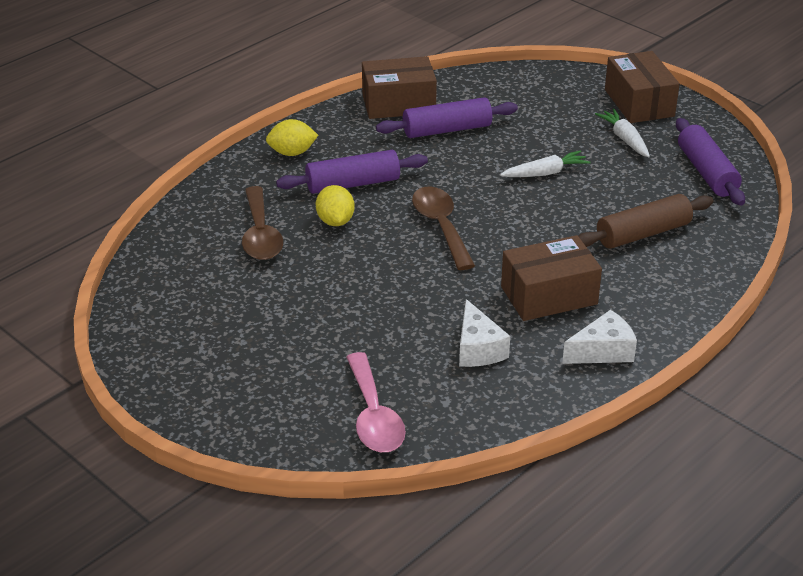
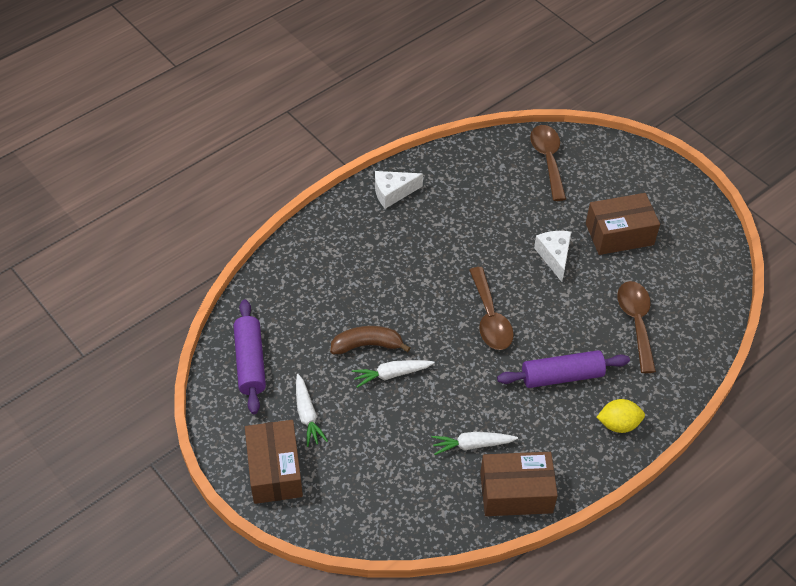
camera: 175 degrees left, 15 degrees up
yellow lemon [316,185,355,226] -> none
pink spoon [346,352,406,452] -> brown spoon [530,125,566,201]
purple rolling pin [376,97,518,138] -> white carrot [431,432,518,455]
white cheese [459,299,510,367] -> white cheese moved to [534,231,571,282]
brown box [501,235,602,321] -> brown box moved to [586,193,660,255]
brown rolling pin [578,194,713,249] -> none
none -> brown banana [330,326,410,354]

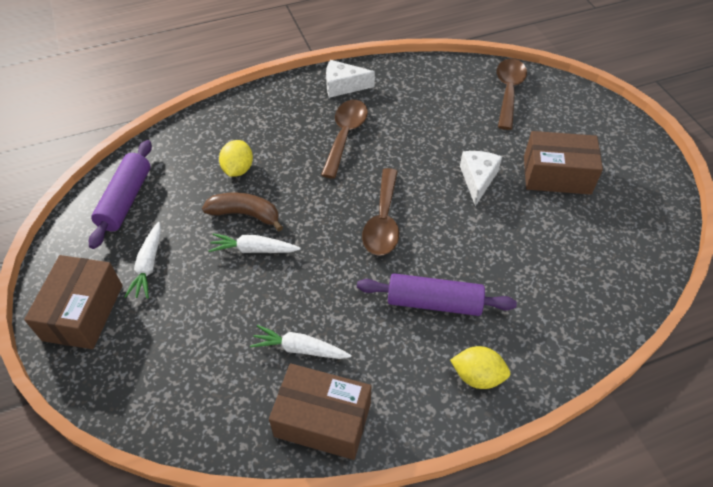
camera: 20 degrees right, 0 degrees up
brown spoon [617,281,656,373] -> brown spoon moved to [321,100,368,179]
none -> yellow lemon [219,140,253,177]

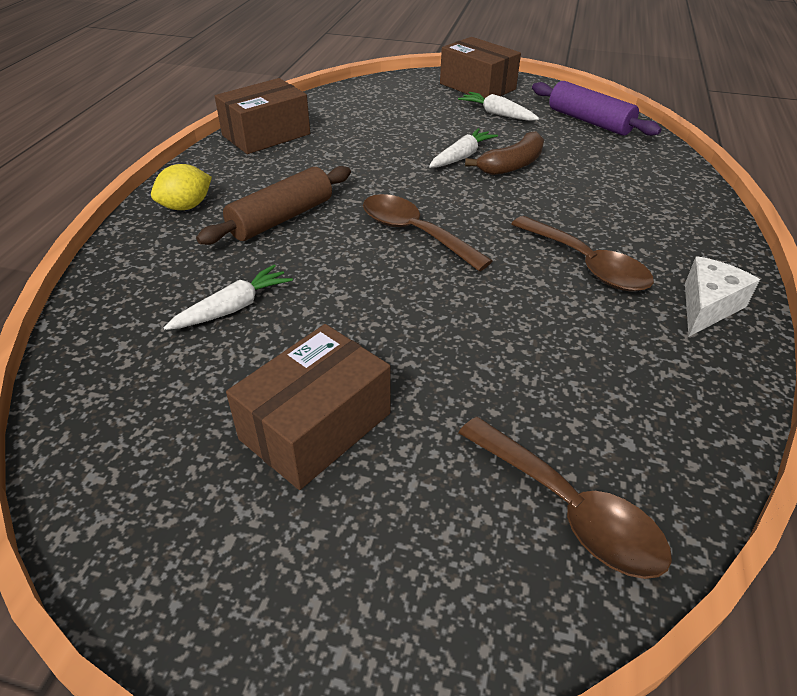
camera: 125 degrees right, 10 degrees down
yellow lemon [219,140,253,177] -> none
white carrot [250,325,351,359] -> white carrot moved to [164,264,293,330]
purple rolling pin [357,273,517,316] -> brown rolling pin [196,166,351,245]
white cheese [460,151,502,206] -> none

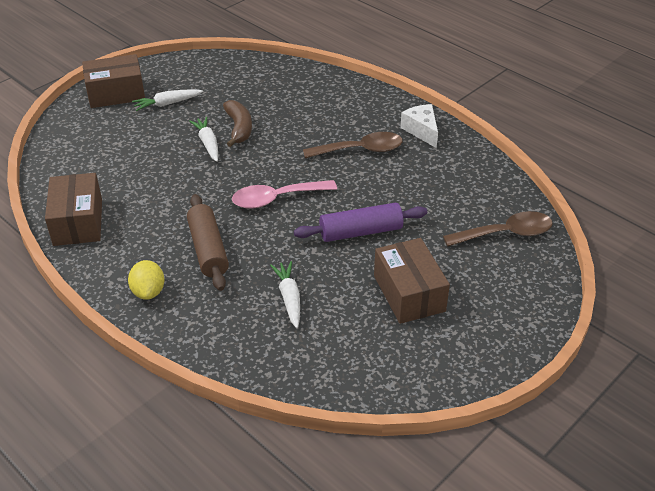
camera: 60 degrees left, 0 degrees up
brown spoon [363,194,492,272] -> pink spoon [232,180,337,209]
purple rolling pin [532,81,661,136] -> purple rolling pin moved to [294,203,427,242]

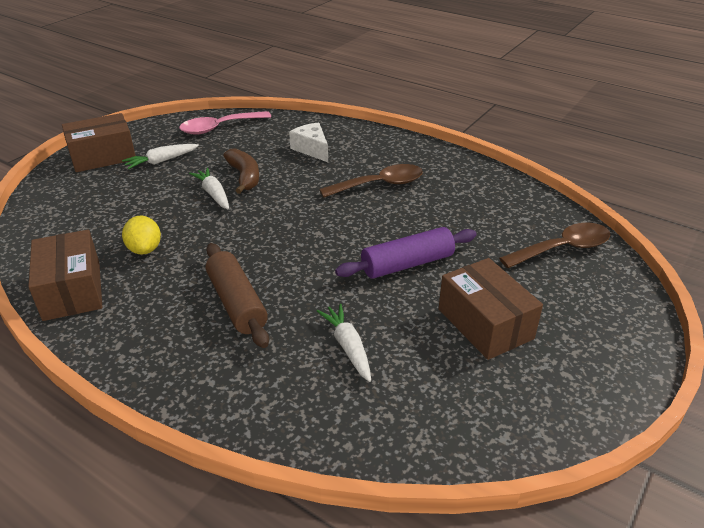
camera: 10 degrees left, 5 degrees down
yellow lemon [128,260,165,300] -> yellow lemon moved to [122,216,161,255]
pink spoon [232,180,337,209] -> pink spoon moved to [179,111,271,135]
white cheese [400,104,438,148] -> white cheese moved to [289,122,328,162]

